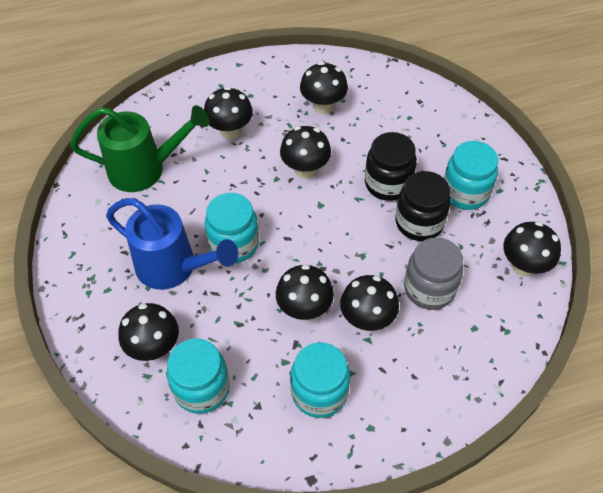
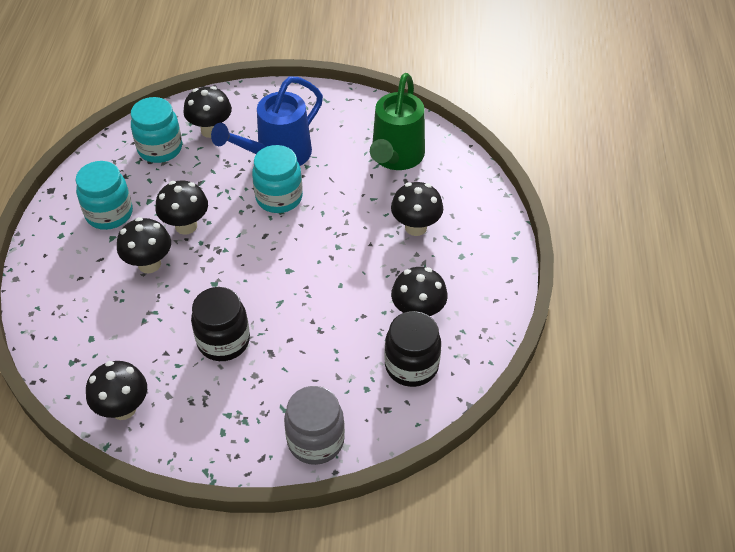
camera: 110 degrees right, 5 degrees down
black mushroom [280,126,331,178] -> none
black jar [365,132,417,201] -> black jar moved to [384,311,441,387]
grey jar [404,237,463,310] -> grey jar moved to [284,386,345,465]
turquoise jar [444,141,498,210] -> none

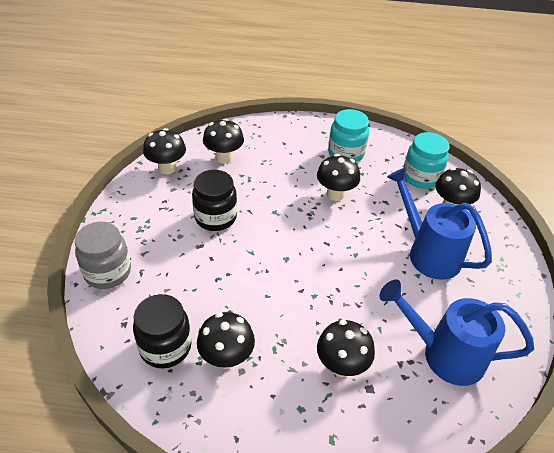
camera: 90 degrees right, 5 degrees down
black mushroom [117,217,171,273] -> black mushroom moved to [203,118,244,164]
turquoise jar [252,145,303,213] -> none
green watering can [370,73,425,170] -> blue watering can [379,280,534,386]

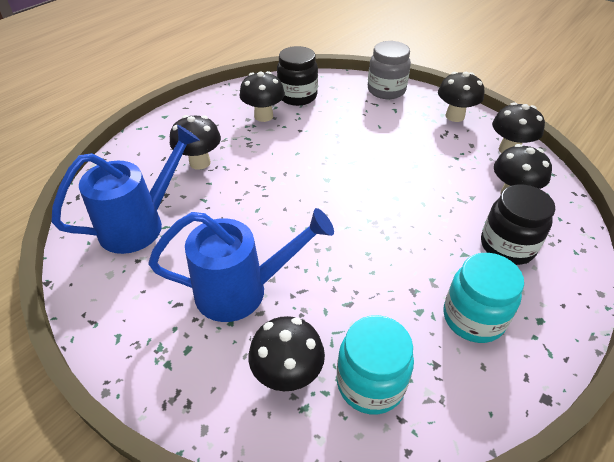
camera: 125 degrees right, 0 degrees up
black jar [192,170,237,231] -> black jar moved to [481,184,555,265]
black mushroom [317,154,360,201] -> black mushroom moved to [438,72,484,122]

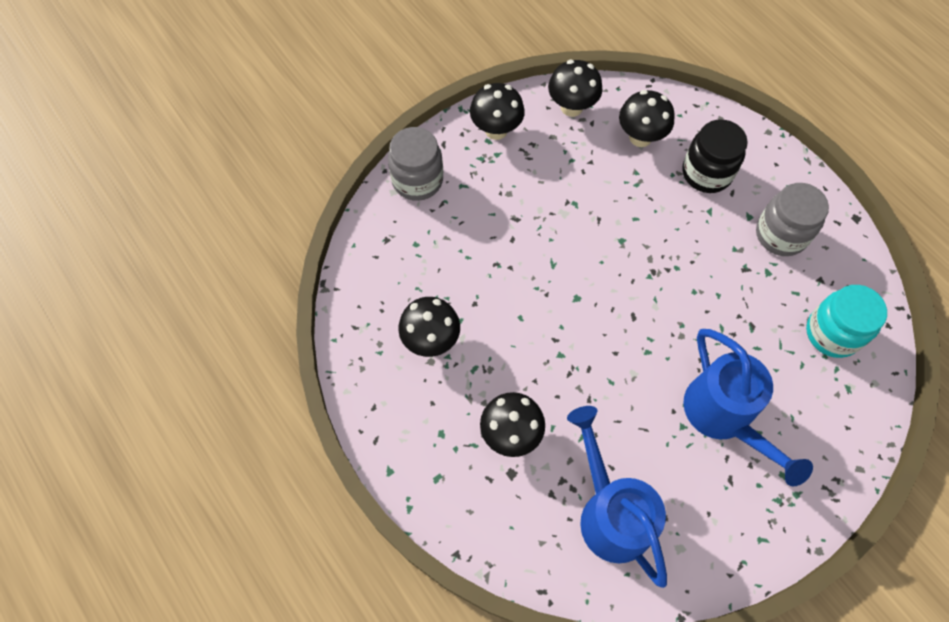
camera: 75 degrees left, 20 degrees up
blue watering can [148,208,334,322] -> blue watering can turned 150 degrees clockwise [683,329,813,486]
black mushroom [249,316,325,391] -> none
black jar [277,46,318,106] -> none
turquoise jar [443,253,524,343] -> grey jar [756,183,829,256]

